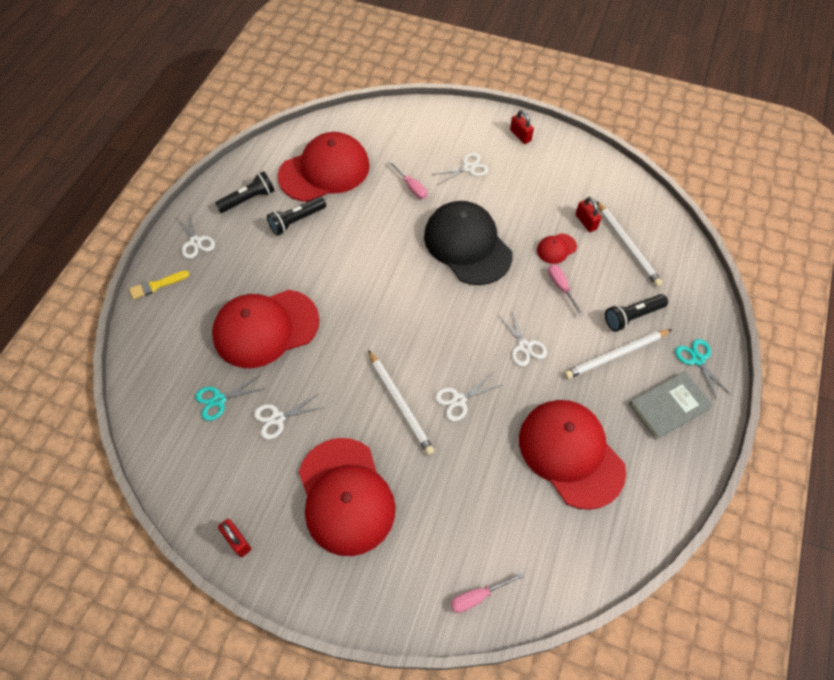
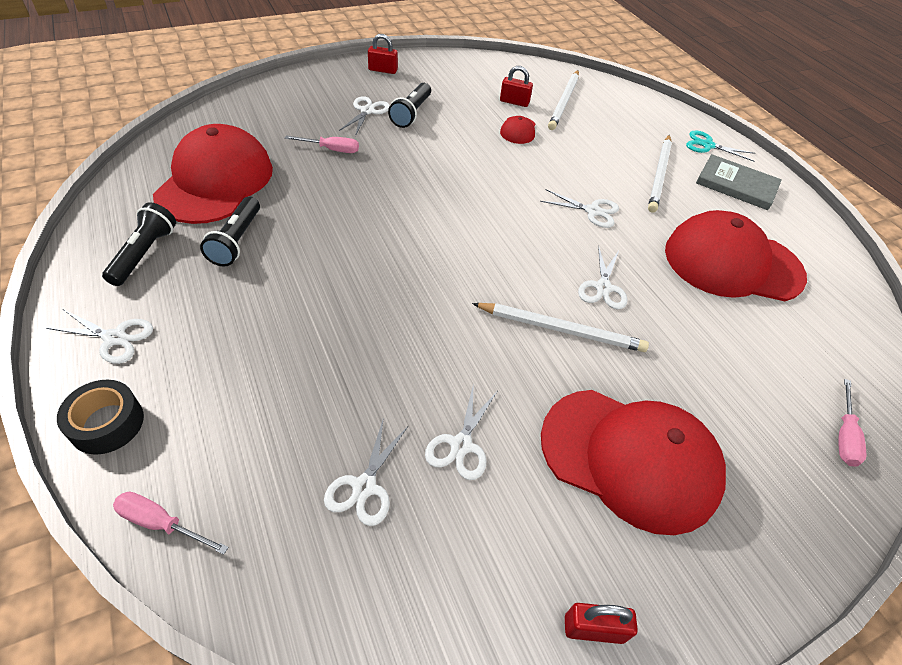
camera: 50 degrees left, 10 degrees down
yellow brush [129,270,190,300] -> black tape [57,380,144,455]
turquoise scissors [195,375,263,421] -> white scissors [324,417,409,526]
red cap [212,290,320,368] -> none
black cap [424,201,513,285] -> none
pink screwdriver [548,264,584,316] -> pink screwdriver moved to [113,492,229,555]
white pencil [597,201,663,287] -> white pencil turned 90 degrees clockwise [548,70,579,130]
black flashlight [605,294,668,331] -> black flashlight moved to [388,83,431,128]
grey book [629,372,713,440] -> grey book turned 75 degrees counterclockwise [696,154,782,210]

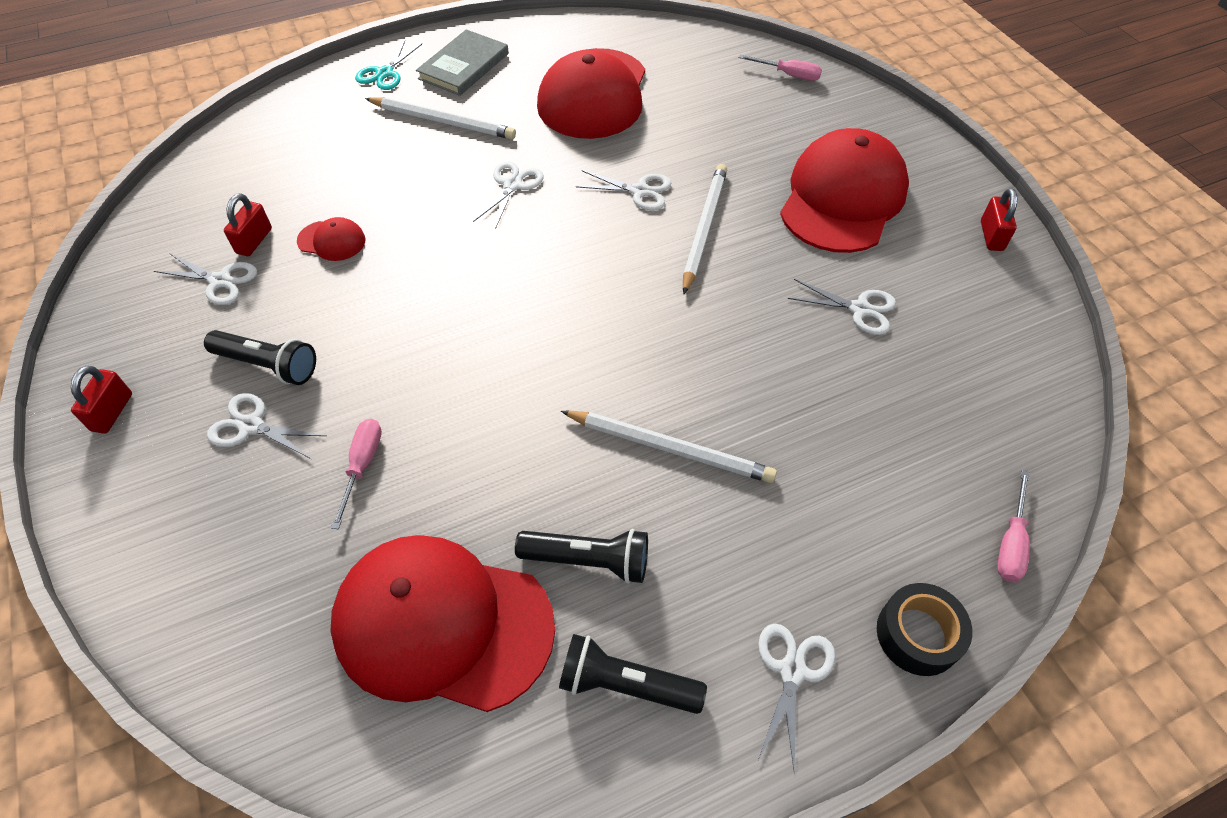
camera: 85 degrees left, 5 degrees up
white scissors [324,417,409,526] -> white scissors moved to [154,253,257,305]
white pencil [548,70,579,130] -> white pencil moved to [561,411,777,483]

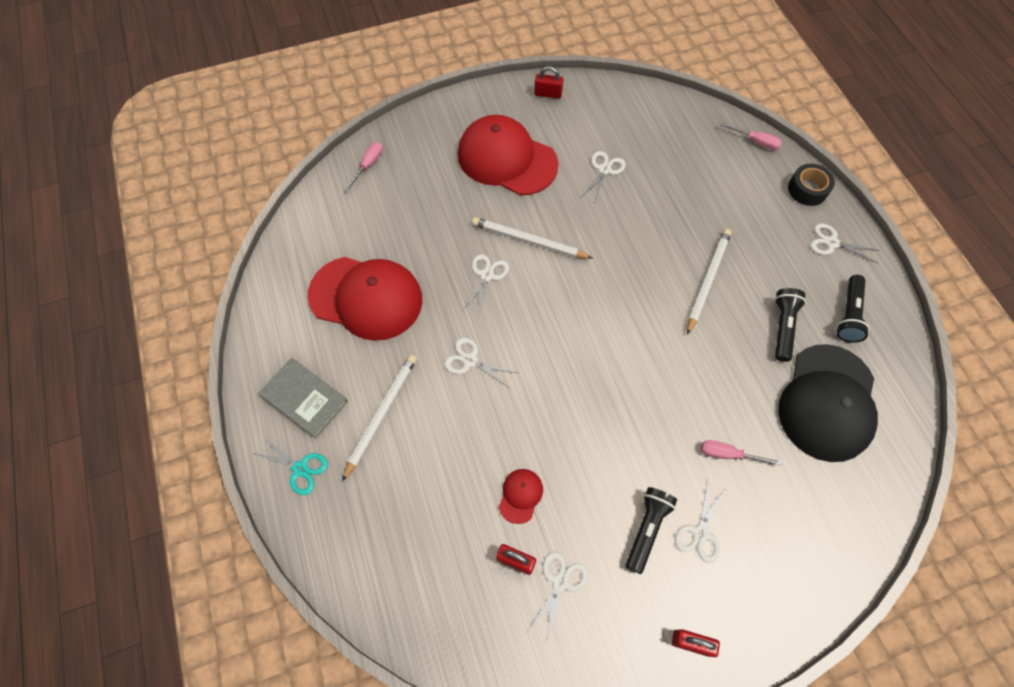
camera: 85 degrees left, 10 degrees up
red cap [331,535,555,712] -> black cap [778,344,878,462]

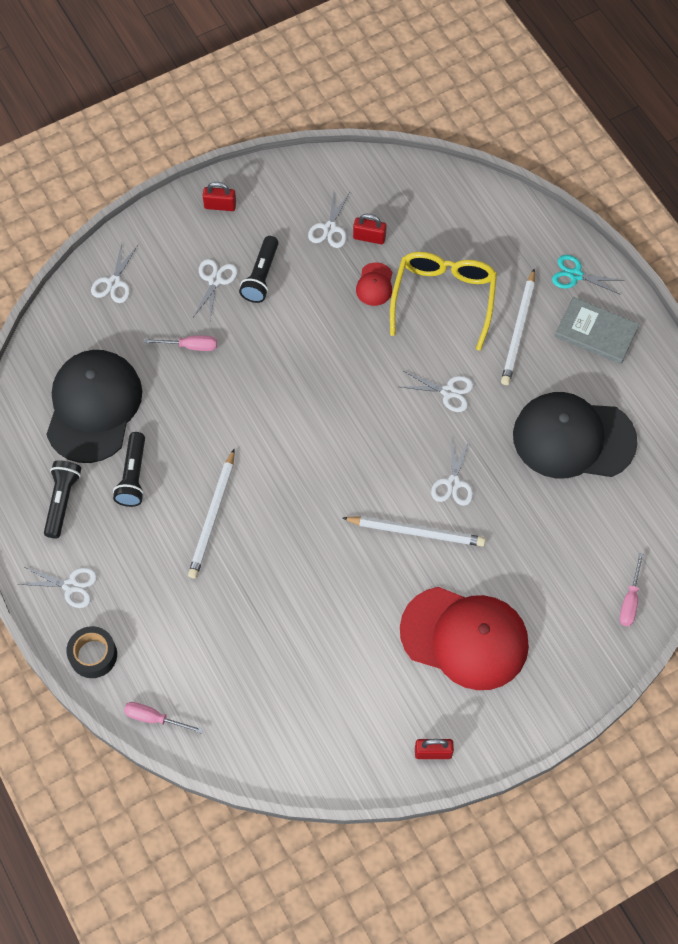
camera: 170 degrees right, 0 degrees up
red cap [308,257,423,341] -> black cap [513,392,638,478]
white scissors [580,151,626,203] -> white scissors moved to [91,242,138,303]
none -> yellow glasses [390,252,497,351]

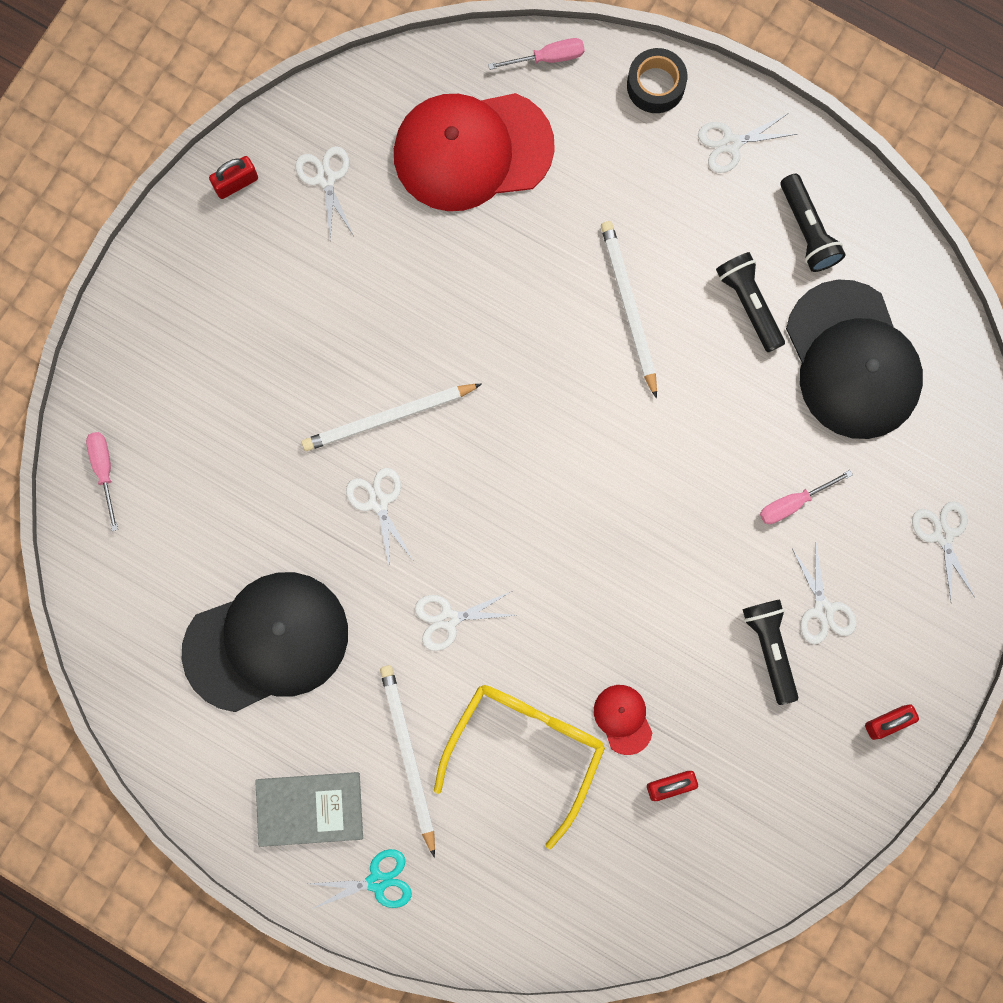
camera: 150 degrees right, 15 degrees up
white scissors [308,191,351,248] -> white scissors moved to [295,146,354,240]
yellow glasses [390,252,497,351] -> yellow glasses turned 135 degrees counterclockwise [434,685,605,849]
red cap [400,587,529,690] -> red cap moved to [394,93,555,211]

